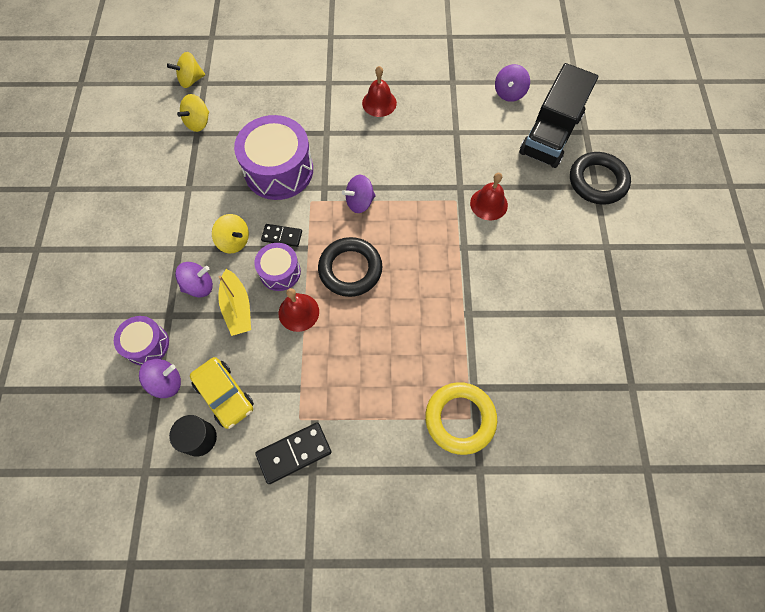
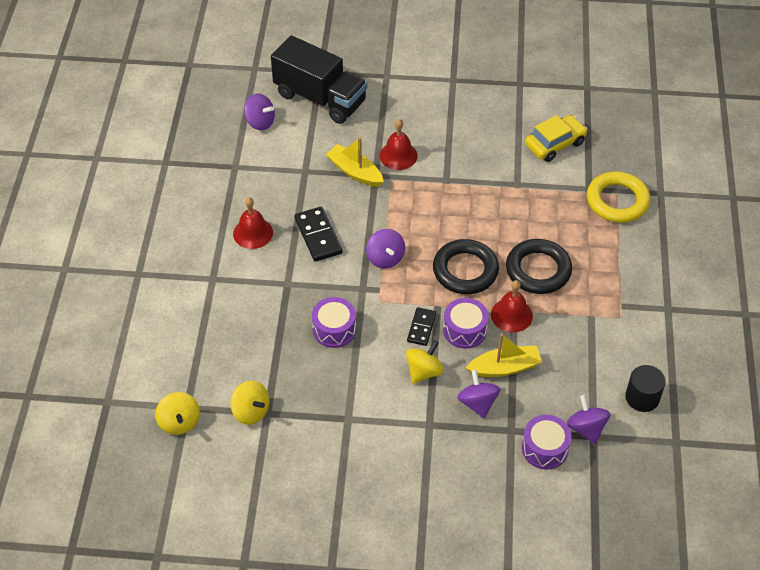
camera: 85 degrees left, 15 degrees down
yellow car [190,357,254,429] -> yellow car moved to [525,115,588,162]
purple drum [234,115,313,200] -> purple drum [312,297,356,348], size x0.55
black domino [255,422,332,484] -> black domino moved to [295,207,342,262]
black ring [570,152,631,205] -> black ring moved to [506,239,572,294]
none -> yellow boat [326,137,384,187]

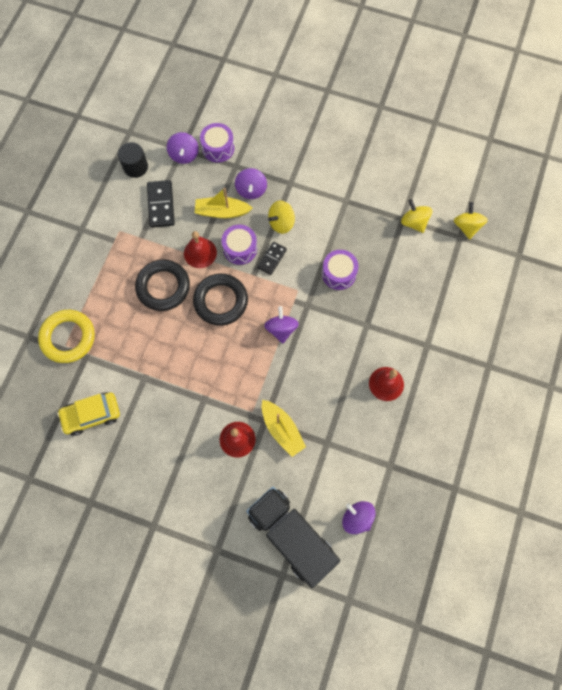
camera: 165 degrees left, 20 degrees up
black domino [295,207,342,262] -> black domino moved to [147,180,175,228]

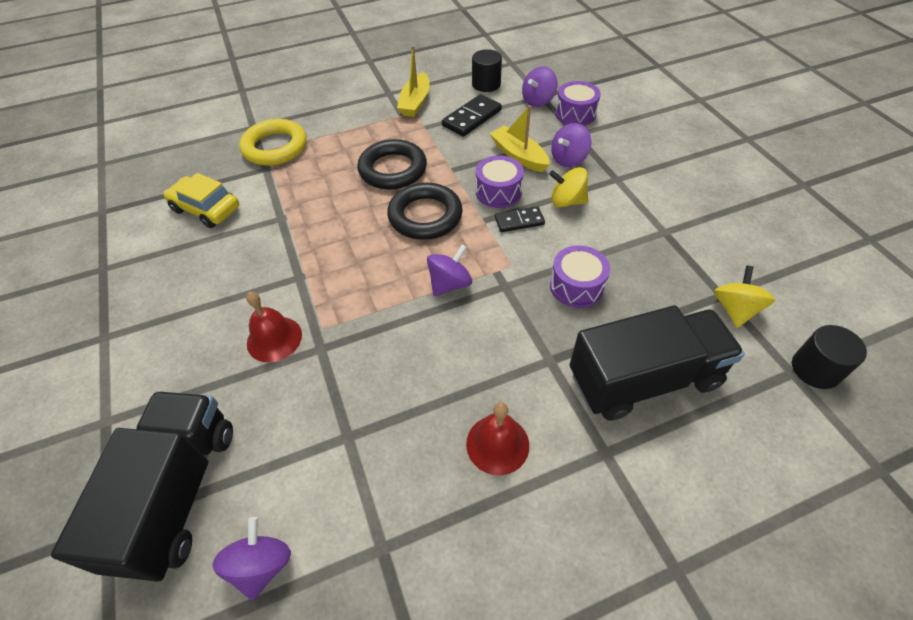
camera: 50 degrees right, 20 degrees down
red bell [184,231,217,268] -> none
yellow boat [262,400,306,457] -> yellow boat moved to [397,46,430,117]
yellow spinning top [454,202,488,239] -> black cylinder [792,325,867,389]
none -> black truck [570,305,745,421]

